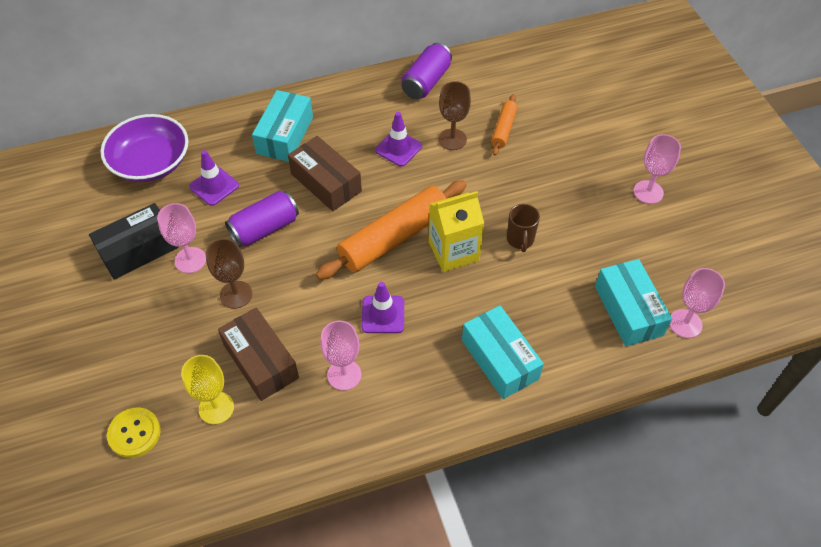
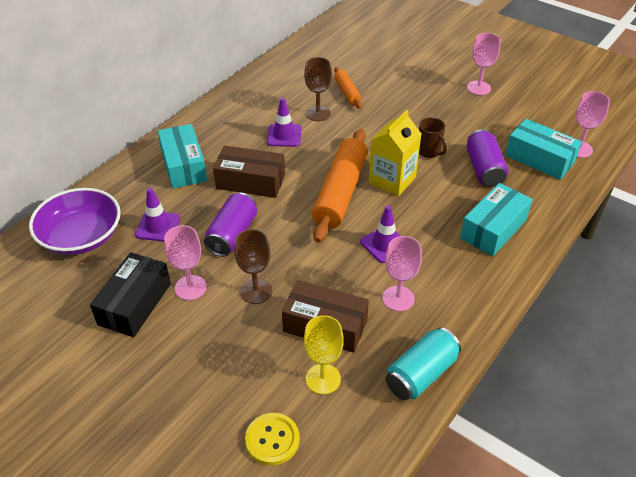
camera: 35 degrees left, 10 degrees down
purple can [401,43,452,99] -> purple can moved to [467,129,509,187]
turquoise box [462,305,544,399] -> turquoise box turned 75 degrees counterclockwise [460,183,533,256]
none -> turquoise can [385,327,461,400]

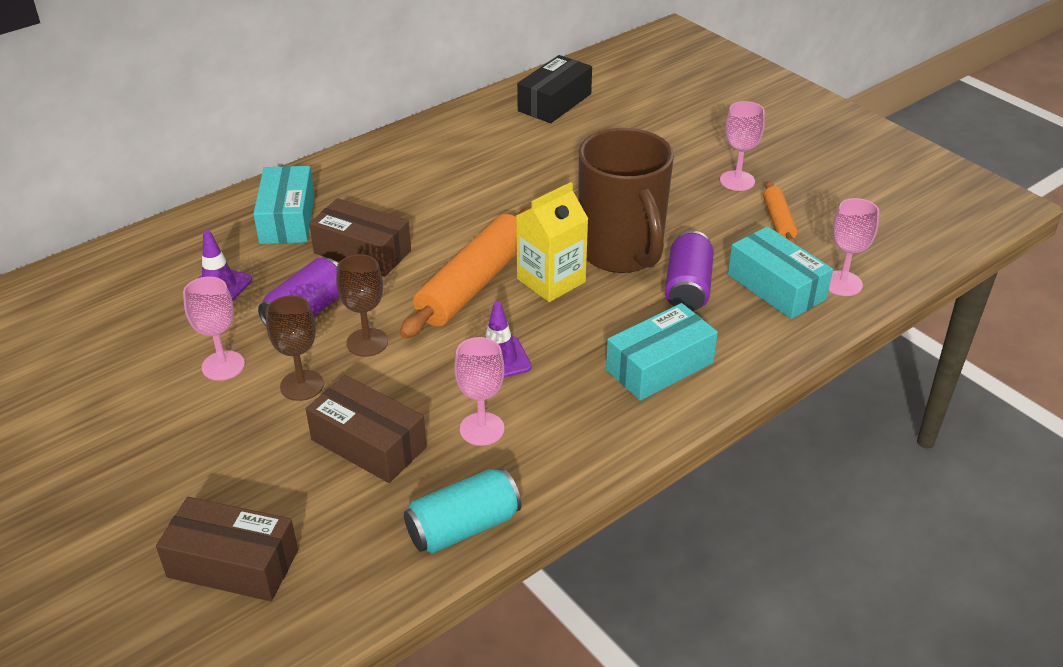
camera: 15 degrees right, 5 degrees down
purple bowl [29,188,121,255] -> none
black box [90,252,171,337] -> black box moved to [517,55,592,123]
yellow button [245,413,300,465] -> brown box [156,497,298,601]
purple traffic cone [267,98,301,147] -> none
brown goblet [304,57,332,121] -> brown goblet moved to [336,254,388,357]
yellow goblet [304,315,344,394] -> none
orange rolling pin [334,67,362,109] -> orange rolling pin moved to [763,181,797,244]
brown mug [419,117,447,158] -> brown mug [578,128,674,273], size x2.46

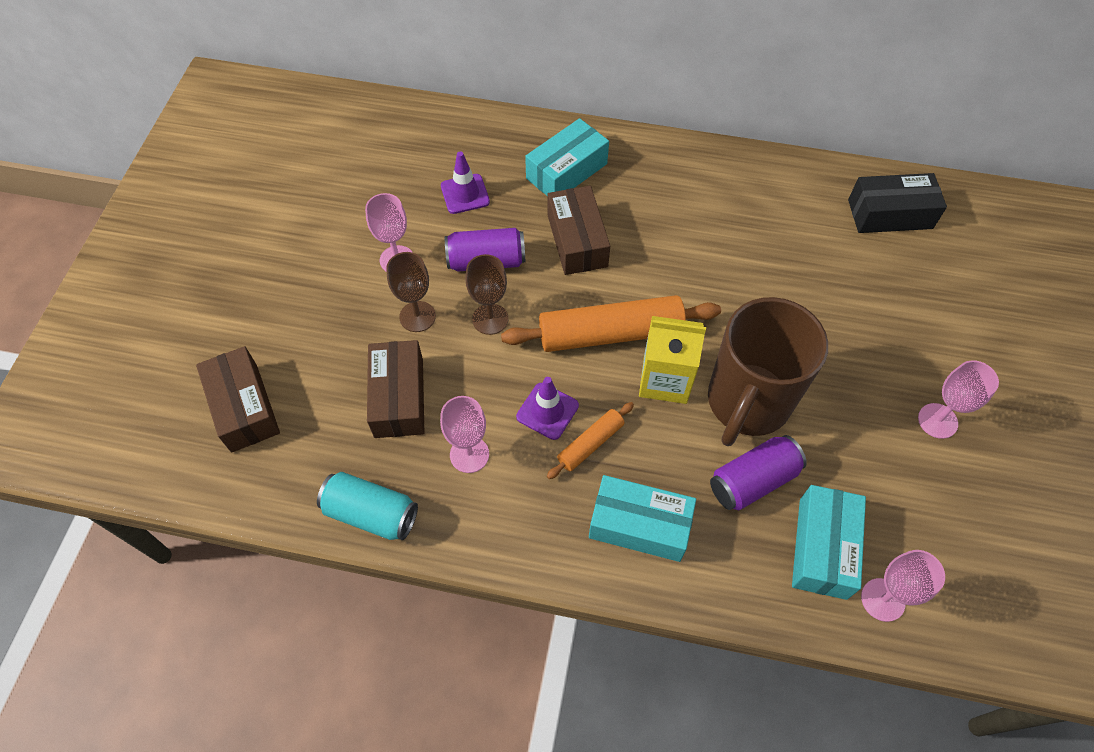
camera: 50 degrees right, 20 degrees up
orange rolling pin [763,181,797,244] -> orange rolling pin moved to [547,402,634,479]

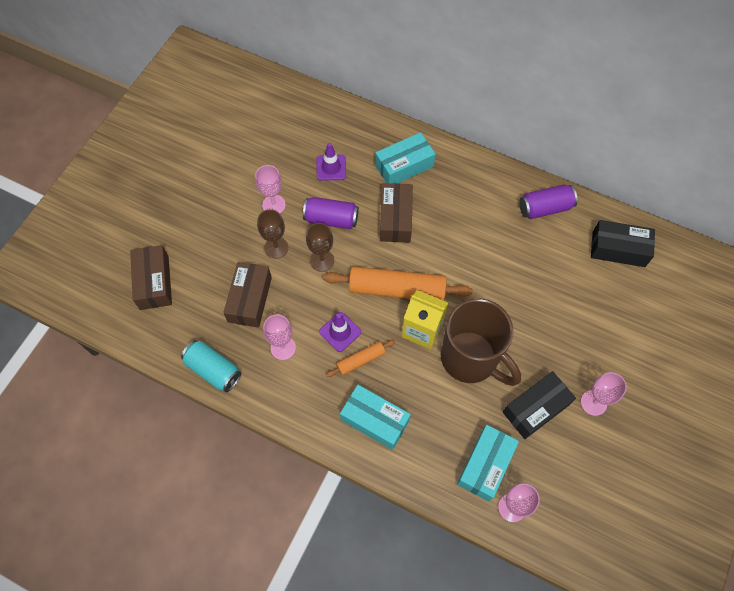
camera: 15 degrees right, 5 degrees up
brown mug [708,297,828,446] -> brown mug turned 90 degrees counterclockwise [441,298,521,386]
purple can [710,435,807,510] -> purple can moved to [519,184,578,219]
none -> black box [503,371,576,439]

